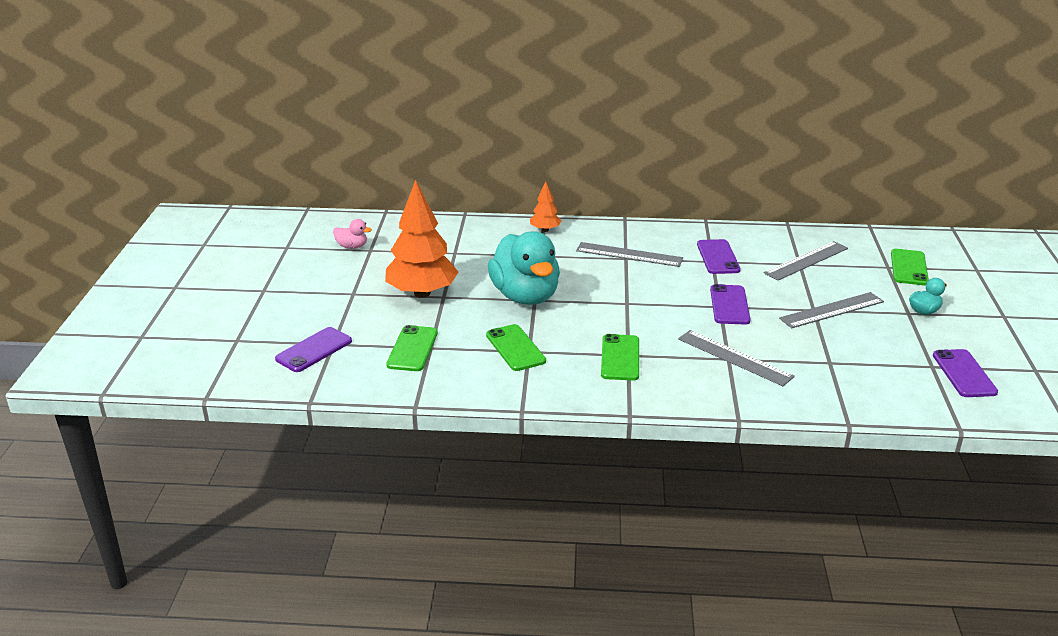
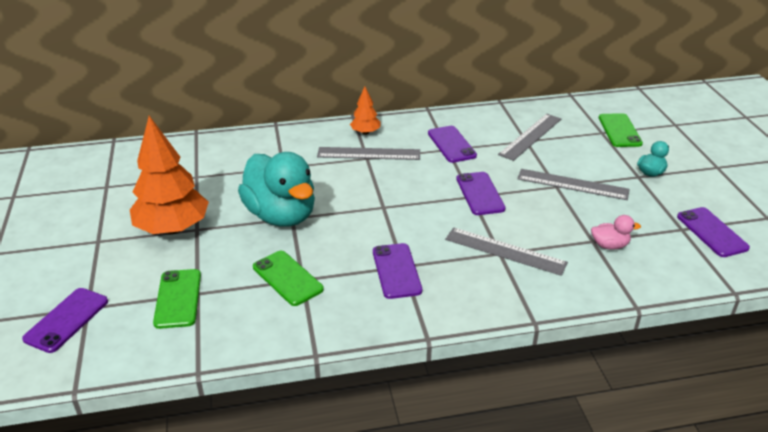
camera: 15 degrees left, 5 degrees up
pink duck [333,219,372,249] -> pink duck moved to [591,215,641,250]
orange tree [530,181,561,232] -> orange tree moved to [350,87,381,135]
green phone [601,334,639,381] -> purple phone [373,243,422,299]
grey ruler [779,292,884,328] -> grey ruler turned 60 degrees clockwise [517,169,630,200]

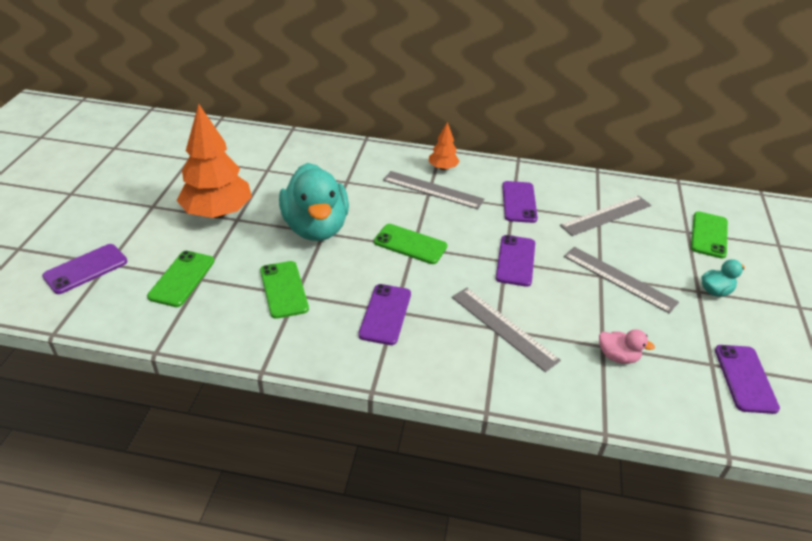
camera: 20 degrees right, 5 degrees up
none -> green phone [374,224,447,264]

